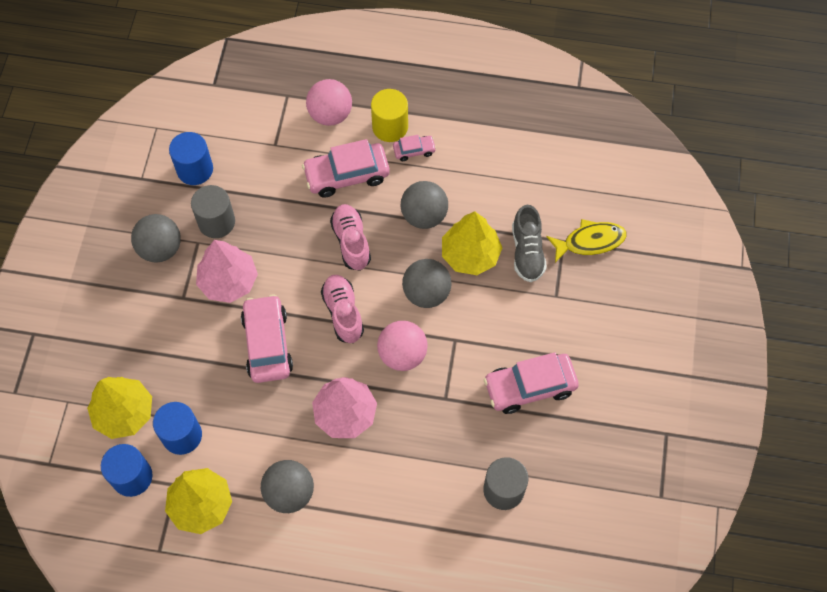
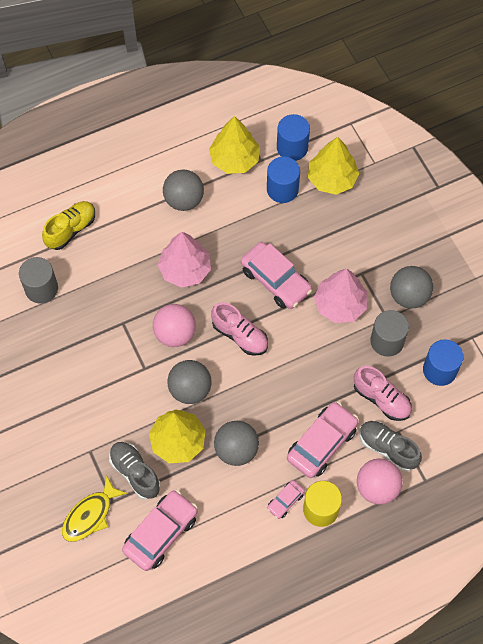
camera: 145 degrees right, 0 degrees up
pink shoe [330,204,371,271] -> pink shoe moved to [354,366,412,421]
pink car [484,352,579,414] -> pink car moved to [122,490,198,571]
none -> yellow shoe [42,201,95,250]
none -> grey shoe [360,421,422,471]

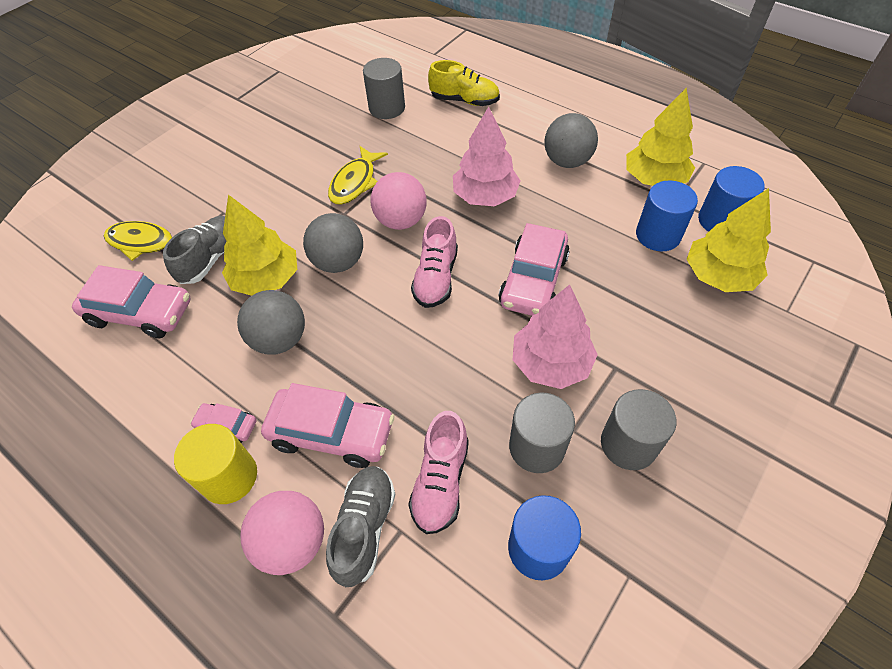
camera: 65 degrees right, 10 degrees down
grey ball [390,266,433,309] -> grey cylinder [601,389,677,470]
none -> yellow fish [328,146,388,205]

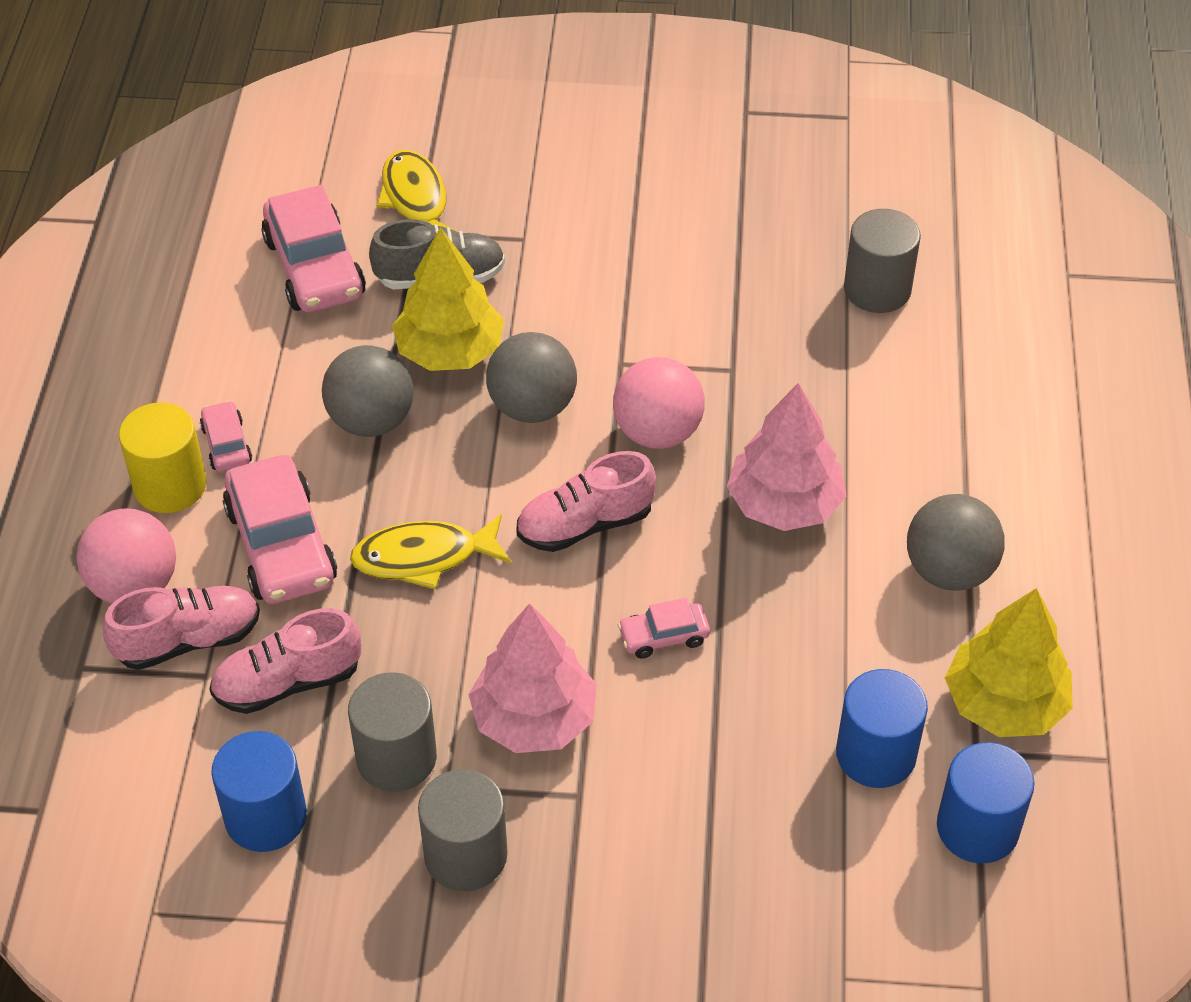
camera: 55 degrees right, 5 degrees down
grey shoe [326,466,395,587] -> pink shoe [103,586,260,670]
yellow fish [328,146,388,205] -> yellow fish moved to [350,514,511,589]
yellow shoe [428,60,500,106] -> none
pink car [499,223,570,316] -> pink car [618,598,710,659], size x0.50
yellow tree [686,188,771,292] -> none

